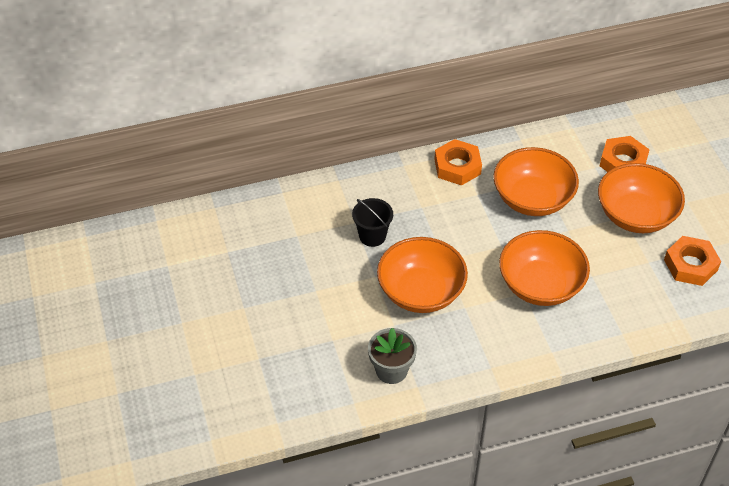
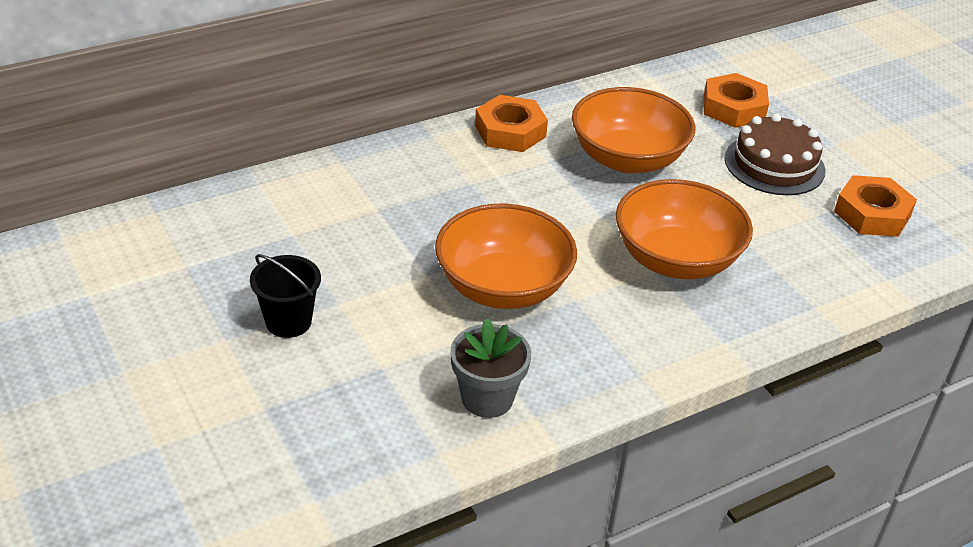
camera: 15 degrees left, 10 degrees down
black bucket [352,198,393,247] -> black bucket moved to [250,254,321,338]
orange bowl [598,163,685,233] -> brown cake [725,114,826,195]

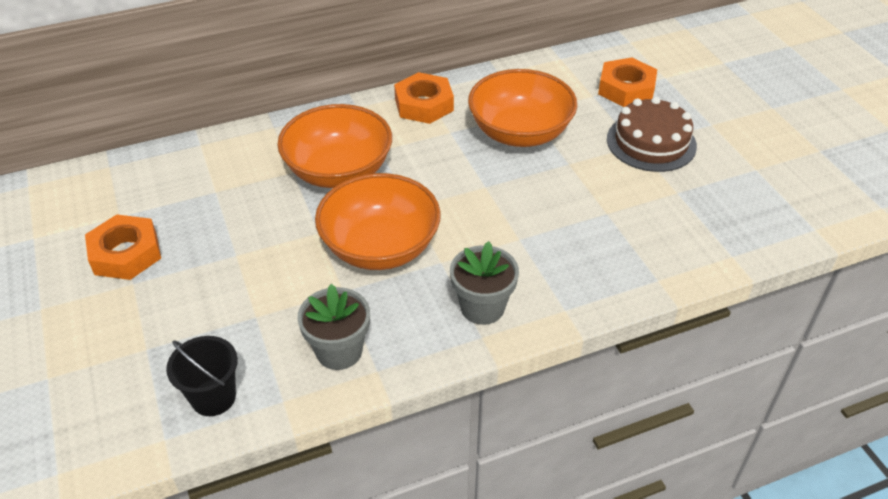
camera: 10 degrees right, 5 degrees up
black bucket [250,254,321,338] -> black bucket moved to [166,336,238,416]
orange bowl [616,179,753,279] -> orange bowl moved to [277,104,392,188]
orange nut [834,175,917,237] -> orange nut moved to [85,214,161,280]
none -> grey flower pot [450,241,519,325]

